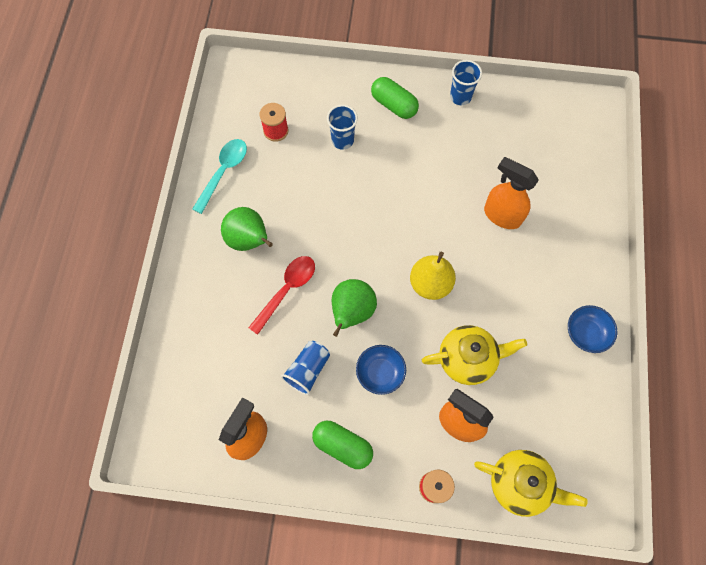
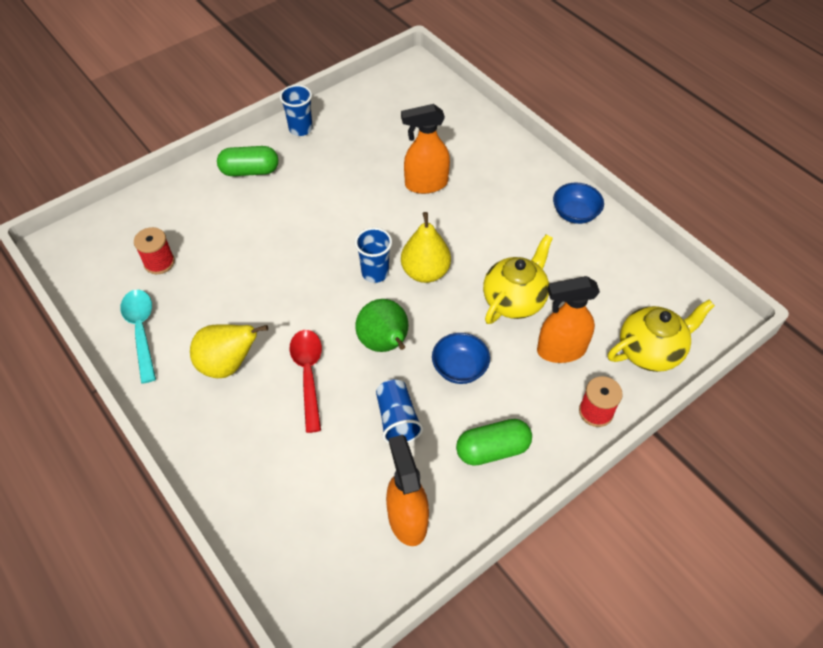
camera: 45 degrees left, 15 degrees down
green pear [221,207,273,251] -> yellow pear [190,324,268,378]
blue cup [327,105,358,150] -> blue cup moved to [355,228,392,283]

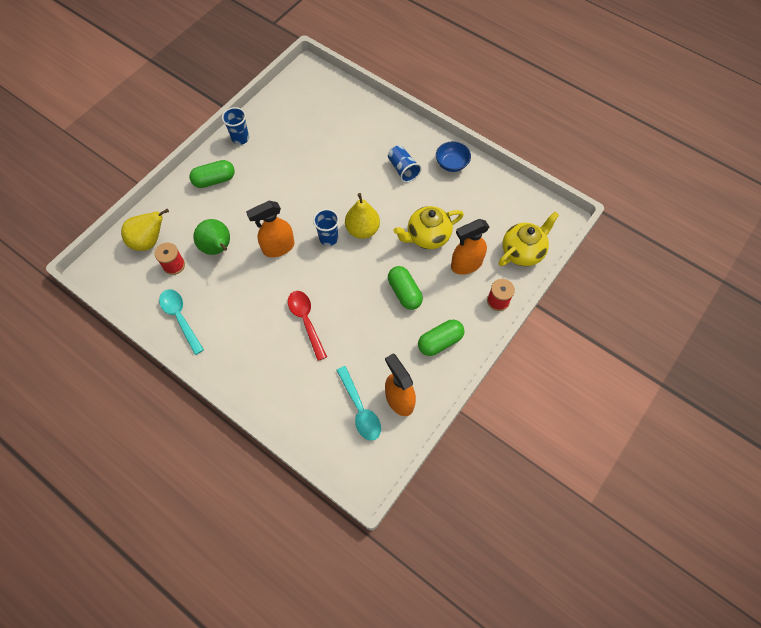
camera: 15 degrees left, 10 degrees up
yellow pear [190,324,268,378] -> yellow pear moved to [121,209,169,251]
green pear [355,299,408,352] -> green pear moved to [193,219,230,255]
blue cup [376,379,423,444] -> blue cup moved to [388,145,422,183]
orange spray bottle [401,104,450,194] -> orange spray bottle moved to [246,201,295,257]
blue bowl [432,333,490,384] -> green capsule [388,266,423,310]
yellow teapot [483,234,553,324] -> yellow teapot turned 135 degrees counterclockwise [394,206,464,249]
none -> turquoise spoon [336,366,381,441]

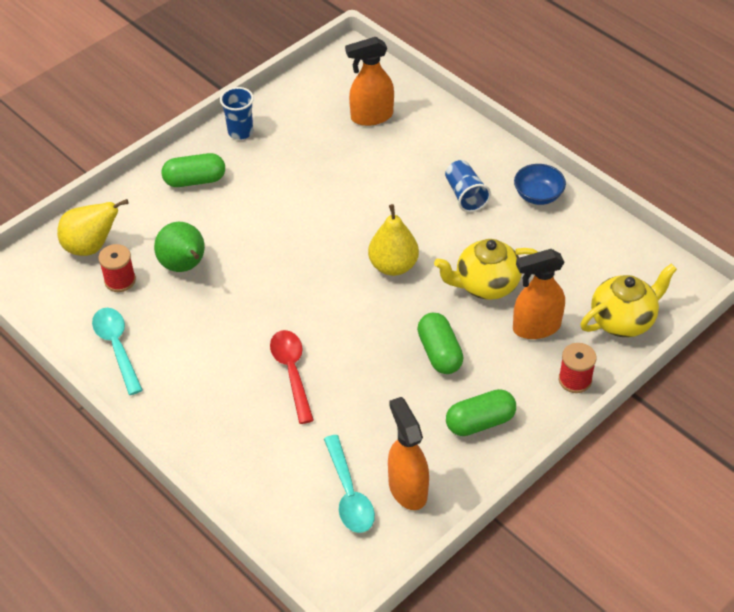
camera: 10 degrees right, 15 degrees down
orange spray bottle [246,201,295,257] -> orange spray bottle moved to [345,37,394,126]
blue cup [313,209,339,246] -> none

